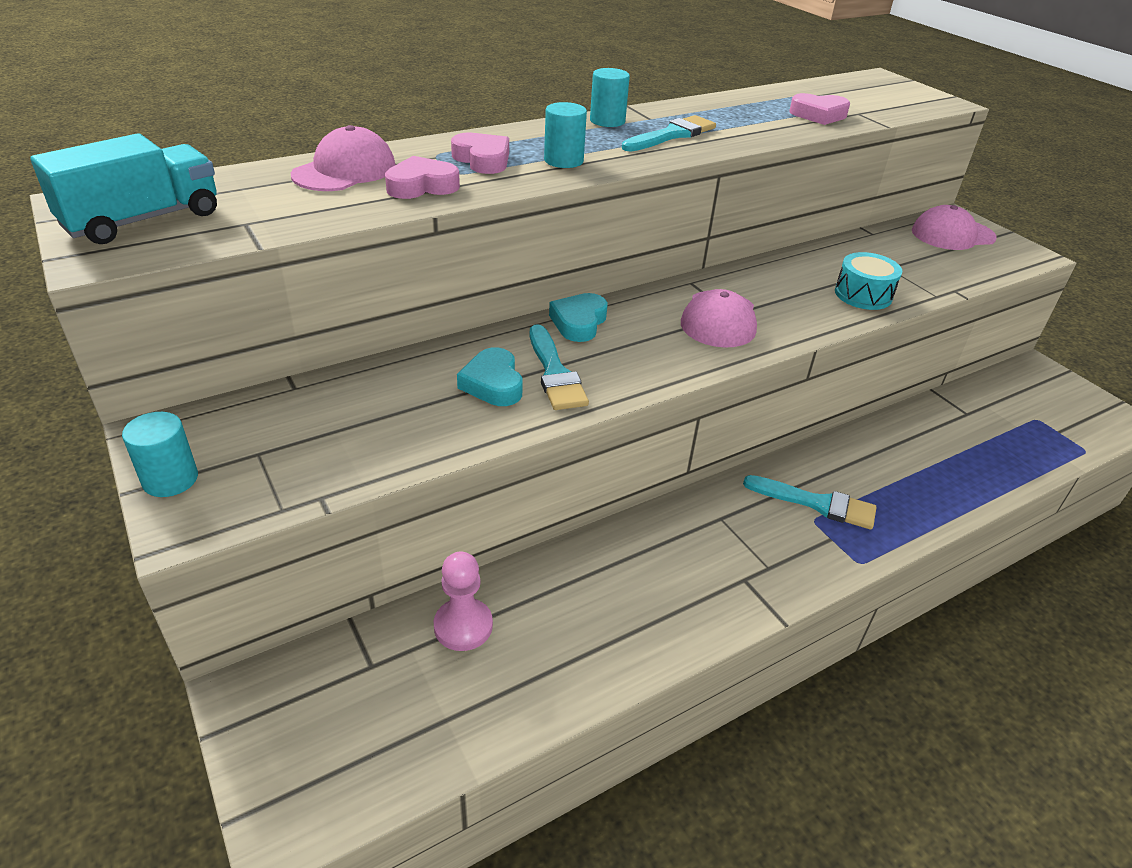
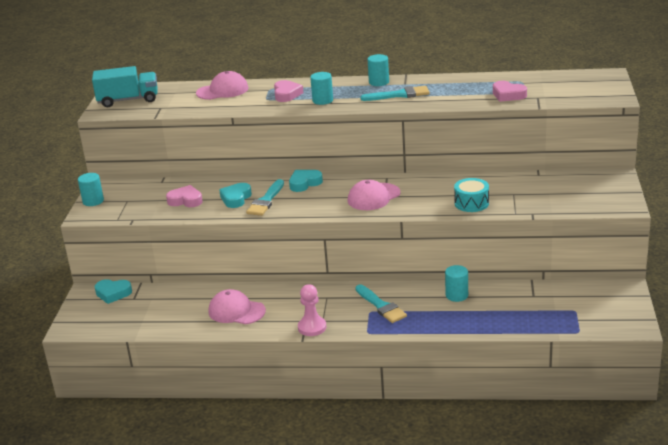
camera: 40 degrees right, 10 degrees down
pink heart [385,156,460,199] -> pink heart moved to [166,185,203,207]
pink pawn [434,551,493,651] -> pink pawn moved to [298,284,326,336]
pink cap [912,205,997,250] -> pink cap moved to [208,289,266,324]
none -> turquoise heart [95,279,132,304]
none -> turquoise cylinder [445,265,468,302]

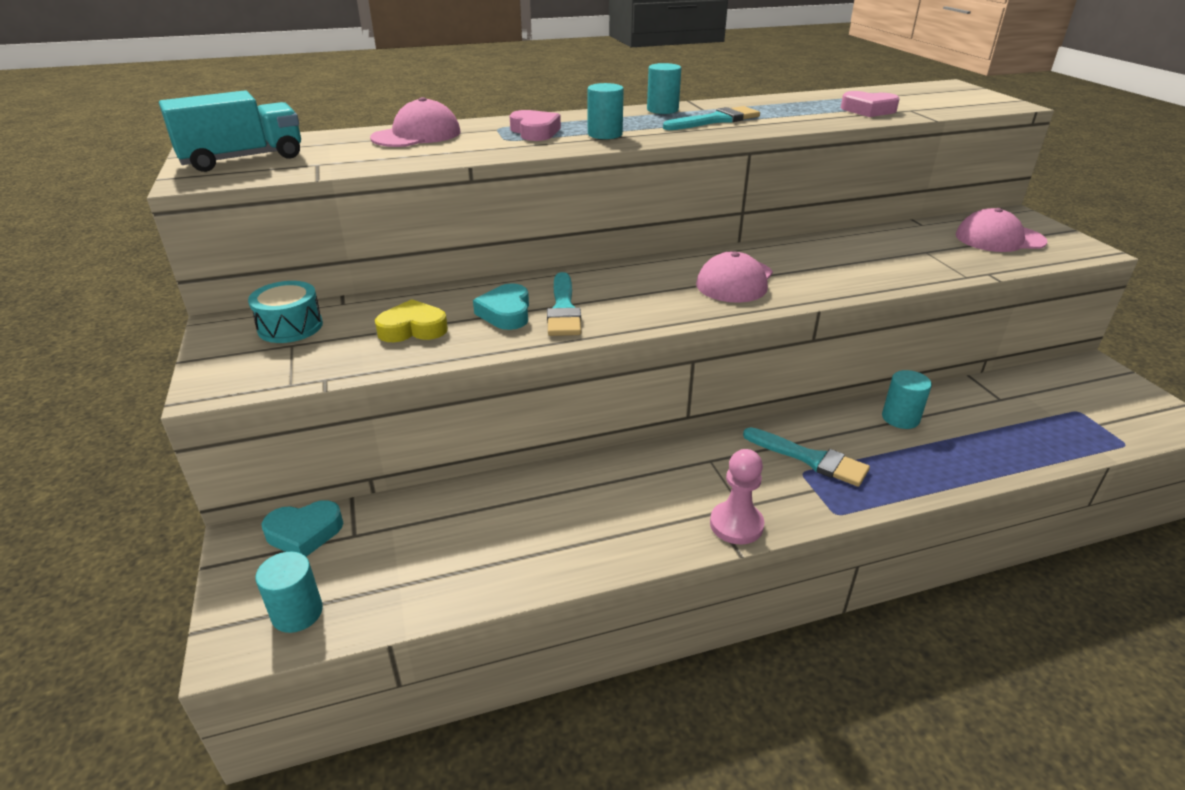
camera: 25 degrees left, 5 degrees up
turquoise cylinder [78,173,104,206] -> turquoise cylinder moved to [255,552,323,633]
pink heart [166,185,203,207] -> yellow heart [375,299,448,342]
pink cap [208,289,266,324] -> pink cap moved to [956,208,1047,252]
turquoise heart [289,170,323,192] -> none
turquoise drum [454,178,489,212] -> turquoise drum moved to [248,281,323,343]

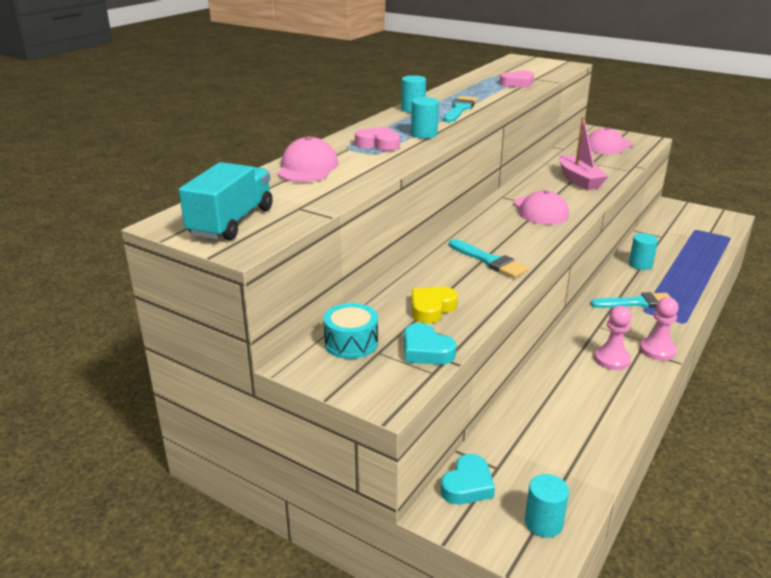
camera: 40 degrees left, 5 degrees down
turquoise heart [473,283,529,330] -> turquoise heart moved to [404,323,456,365]
none -> pink boat [559,116,609,190]
none -> pink pawn [594,306,632,370]

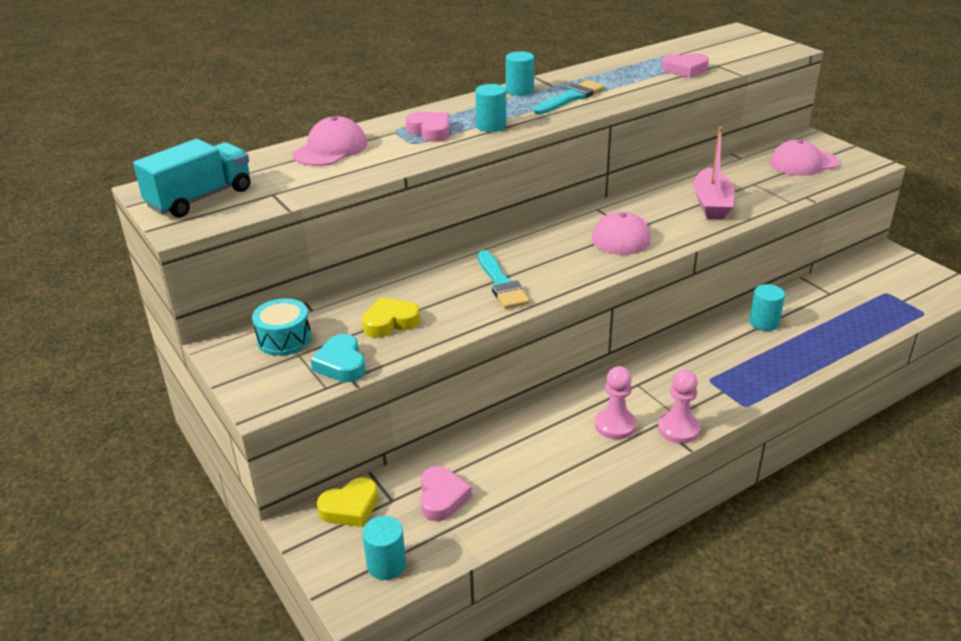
camera: 25 degrees right, 5 degrees up
turquoise heart [441,454,495,504] -> yellow heart [317,478,378,527]
turquoise brush [591,292,671,308] -> none
none -> pink heart [421,466,472,521]

